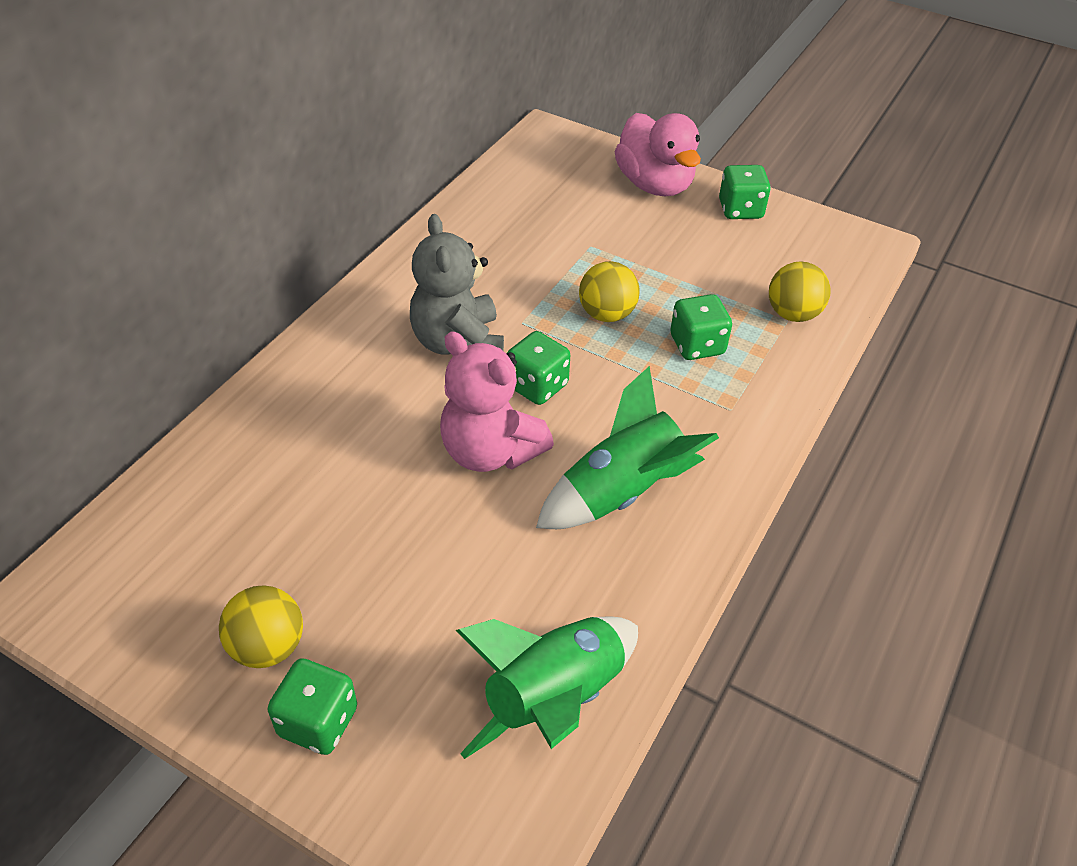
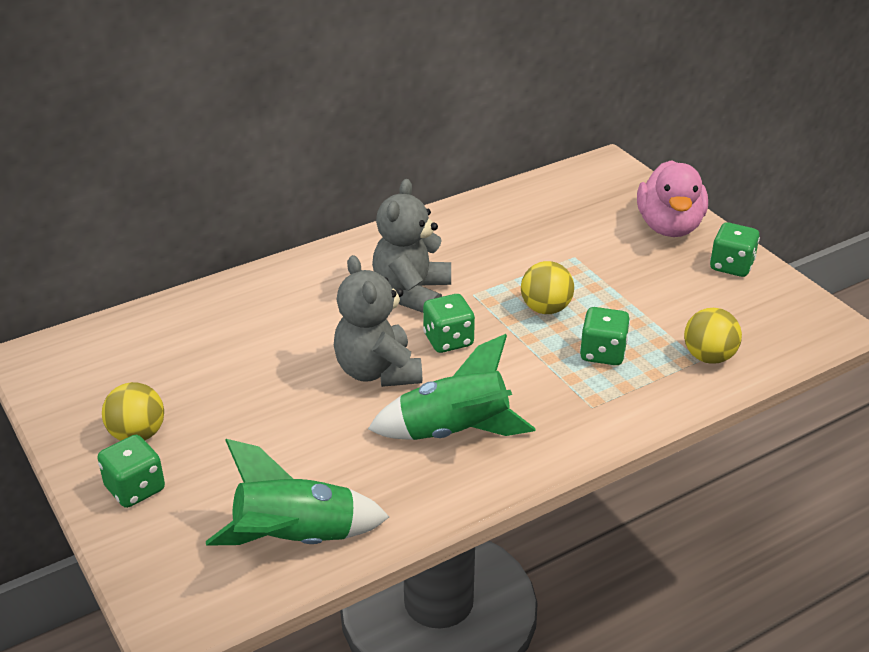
camera: 30 degrees right, 10 degrees down
pink teddy bear [440,332,554,472] -> grey teddy bear [334,255,422,387]

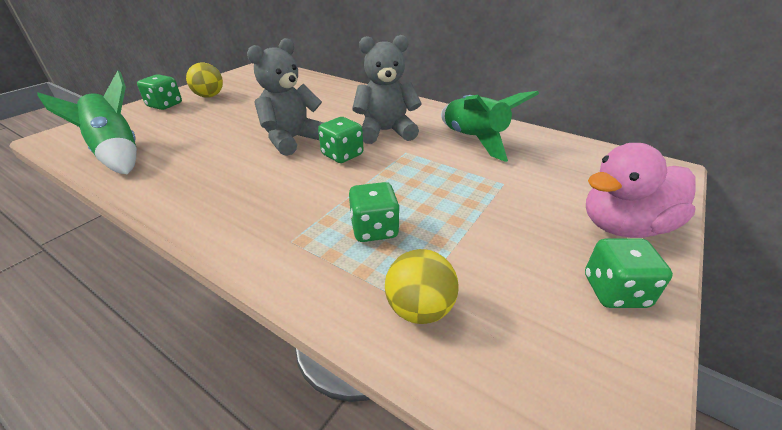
camera: 65 degrees right, 0 degrees up
green rocket [368,334,536,440] -> green rocket moved to [441,91,539,162]
yellow ball [521,261,574,314] -> none

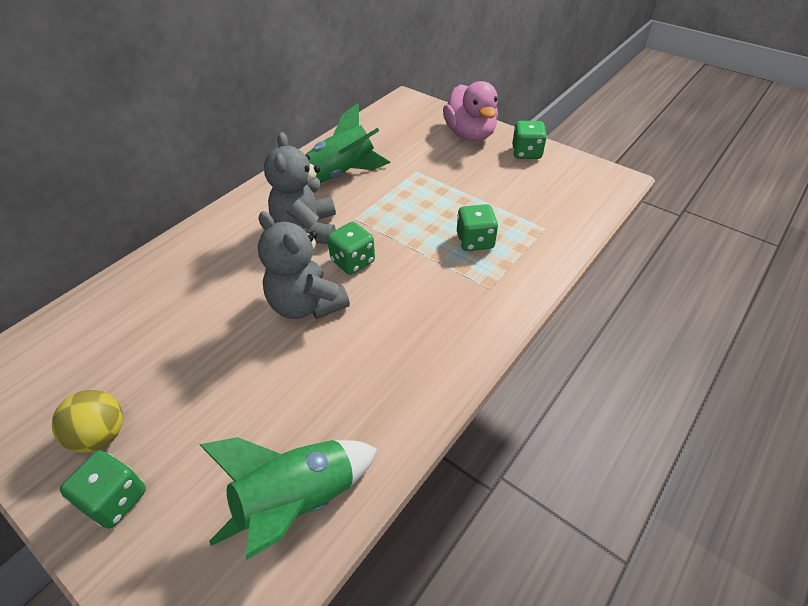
camera: 85 degrees left, 10 degrees up
yellow ball [385,249,459,324] -> none

